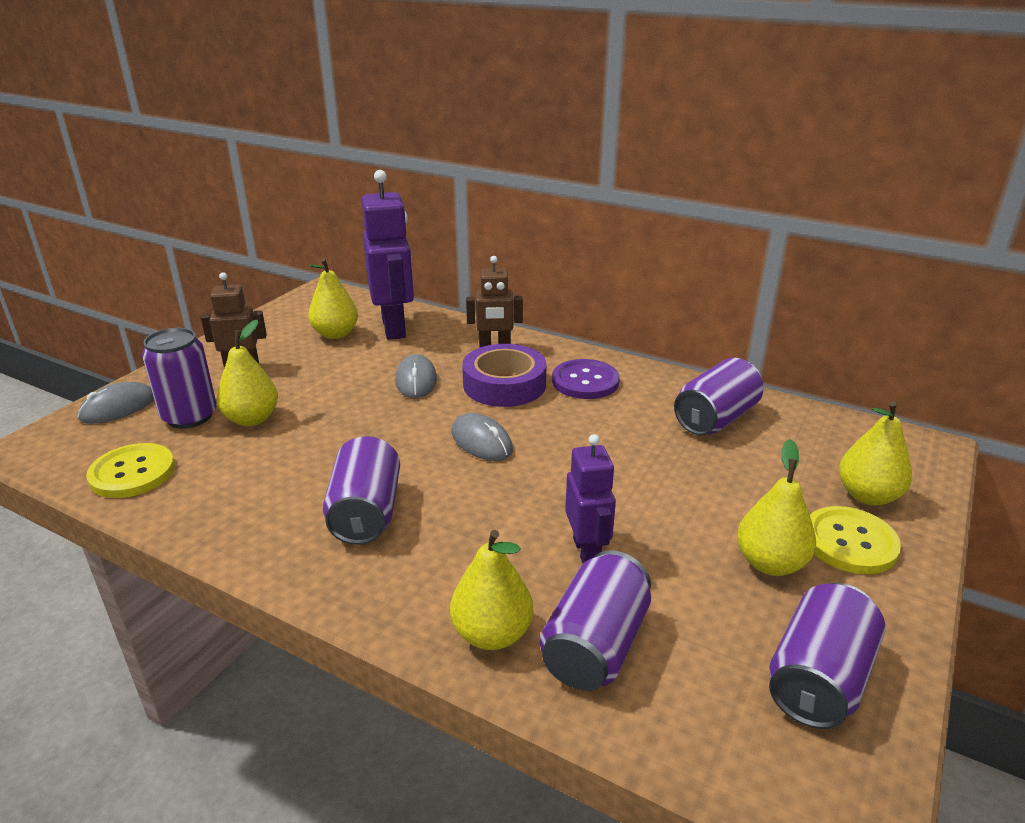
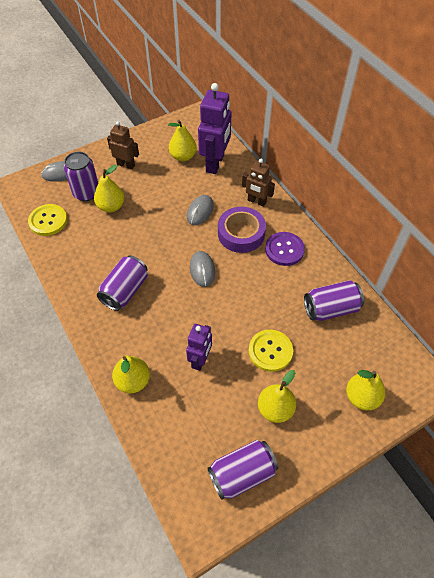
camera: 30 degrees right, 25 degrees up
purple can [540,550,651,691] -> none
yellow button [810,506,901,574] -> yellow button moved to [249,330,293,372]

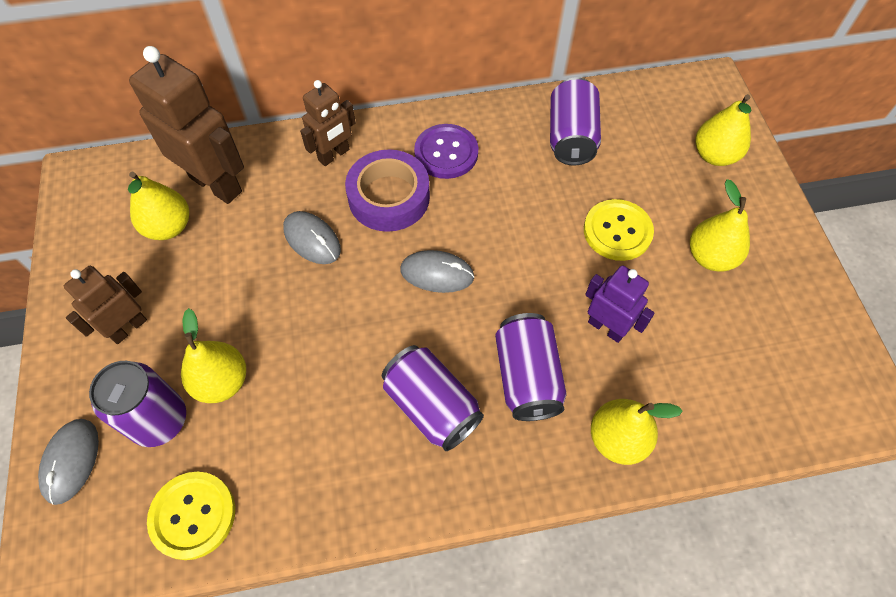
camera: 70 degrees left, 5 degrees up
purple robot [198,83,231,174] -> brown robot [129,46,244,204]
purple can [207,440,278,500] -> purple can moved to [495,313,567,421]

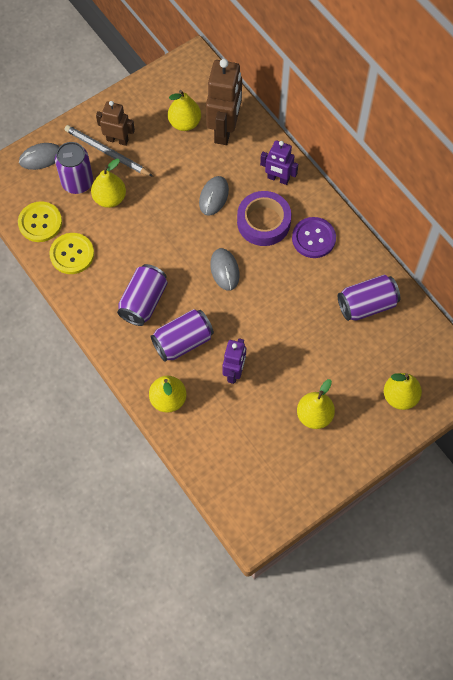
camera: 65 degrees right, 5 degrees up
brown robot [300,80,356,166] -> purple robot [260,140,298,185]
yellow button [584,199,654,261] -> yellow button moved to [49,233,94,274]
none -> grey pencil [65,125,153,177]

